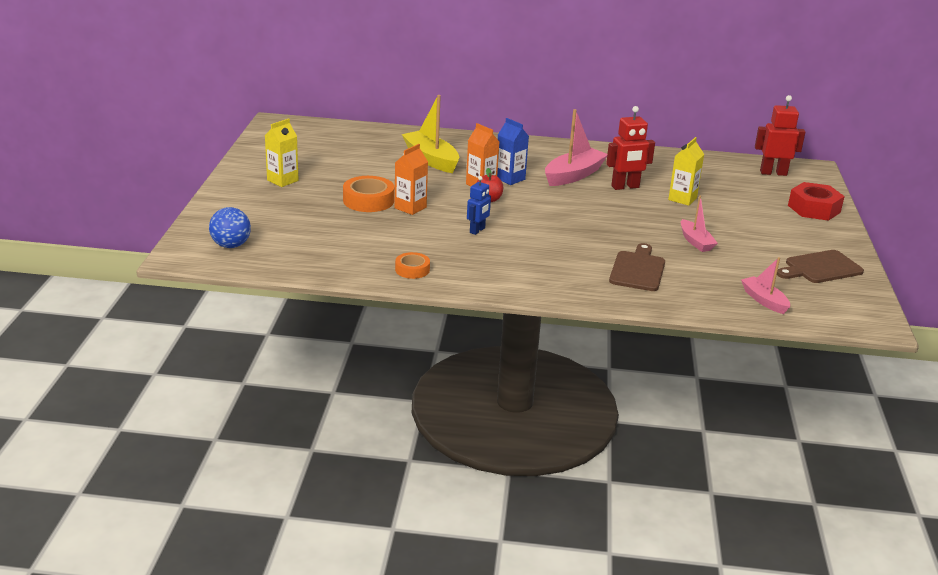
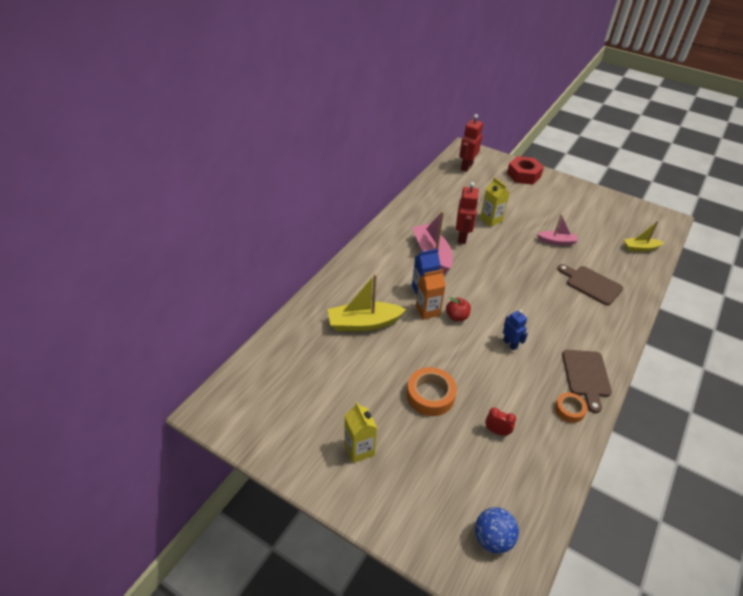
camera: 65 degrees left, 15 degrees up
orange carton [394,144,428,215] -> none
pink boat [741,257,790,314] -> yellow boat [624,221,664,252]
brown cutting board [777,250,864,283] -> brown cutting board moved to [562,350,612,413]
none -> red clock [485,407,516,436]

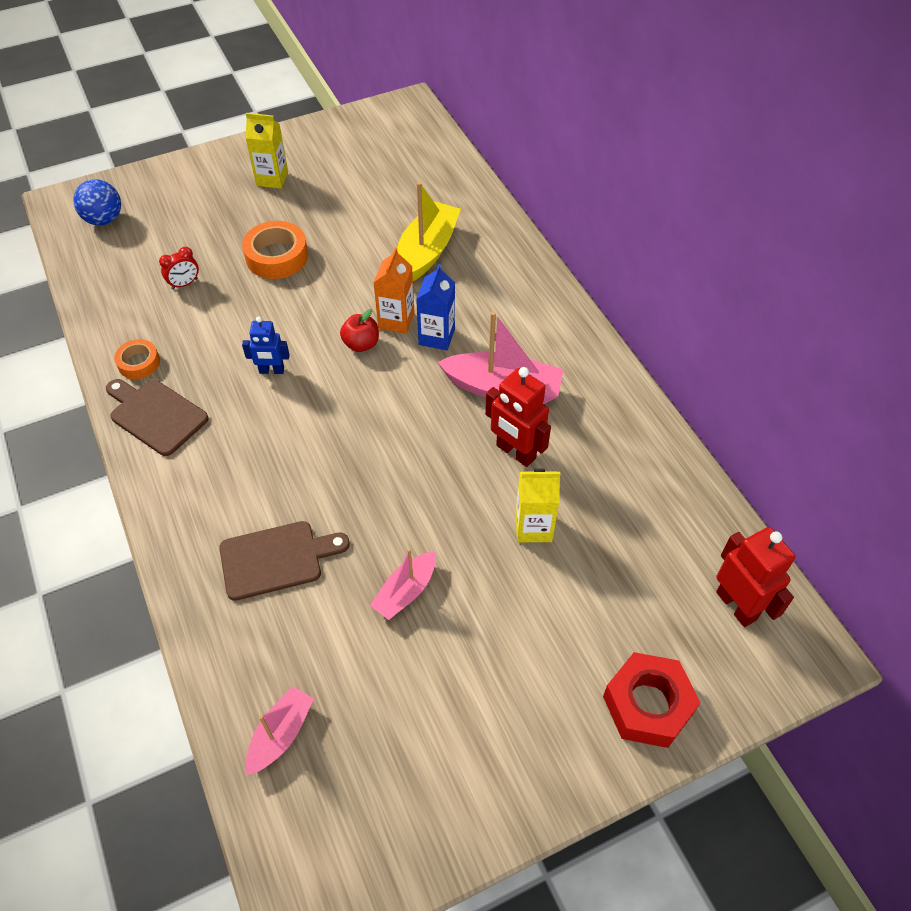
camera: 125 degrees right, 10 degrees up
yellow boat [624,221,664,252] -> pink boat [246,686,314,775]

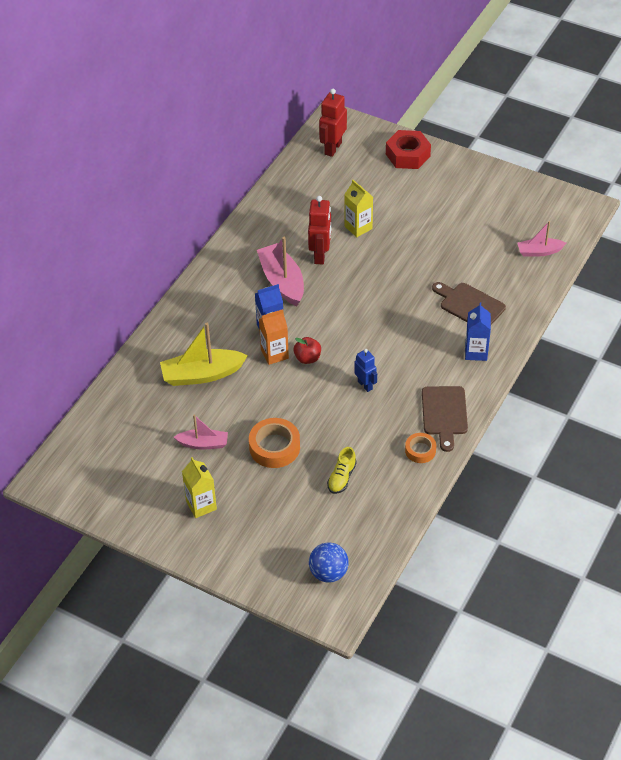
camera: 125 degrees left, 5 degrees down
red clock [159,247,199,290] -> yellow shoe [327,447,357,494]
pink boat [370,548,436,620] -> pink boat moved to [174,415,228,449]
none -> blue carton [465,302,491,361]

